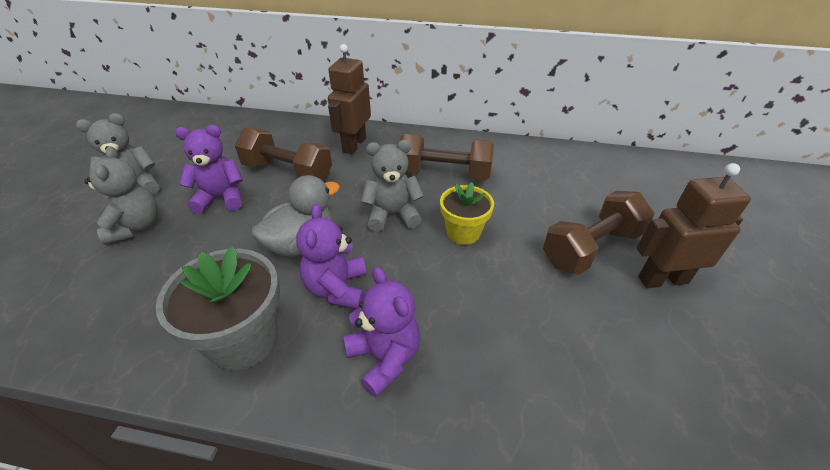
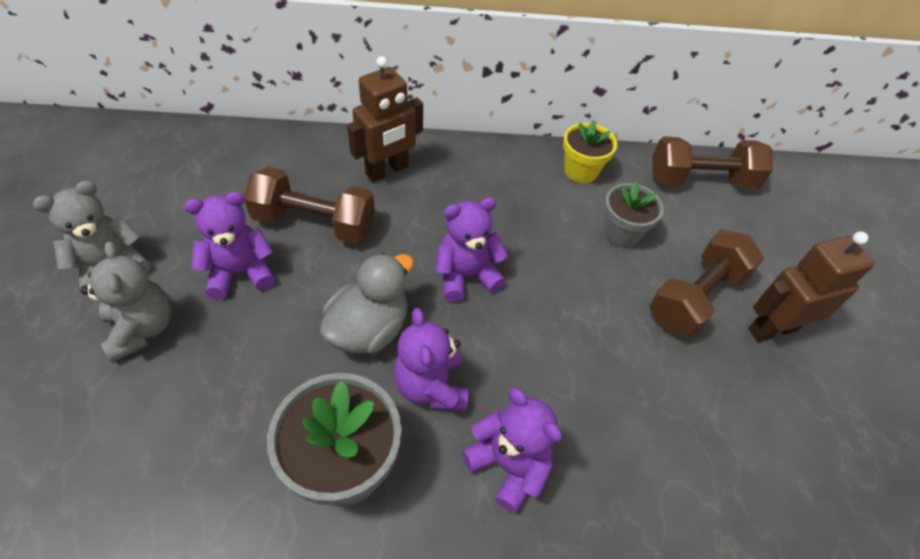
camera: 15 degrees left, 10 degrees up
brown robot [328,44,371,154] -> brown robot turned 135 degrees counterclockwise [347,56,423,182]
grey teddy bear [361,140,424,232] -> purple teddy bear [435,197,508,302]
brown dumbbell [400,134,494,180] -> brown dumbbell moved to [652,137,773,189]
yellow flower pot [440,182,494,245] -> yellow flower pot moved to [563,120,617,183]
none -> grey flower pot [604,181,664,248]

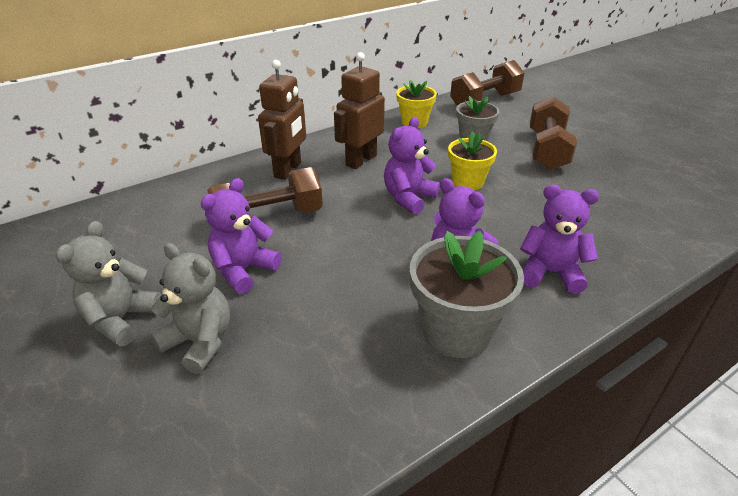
camera: 30 degrees left, 15 degrees down
grey duck [320,253,414,354] -> none
brown robot [748,231,874,342] -> brown robot moved to [334,52,385,169]
none -> yellow flower pot [448,131,497,190]

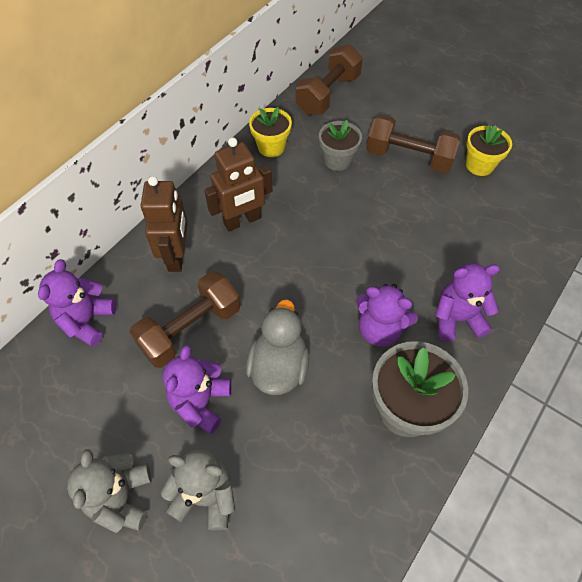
camera: 20 degrees left, 20 degrees up
brown robot [334,52,385,169] -> brown robot turned 135 degrees counterclockwise [204,137,273,231]
purple teddy bear [384,117,440,214] -> purple teddy bear moved to [38,259,116,347]
yellow flower pot [448,131,497,190] -> yellow flower pot moved to [466,125,512,176]
brown dumbbell [530,96,577,170] -> brown dumbbell turned 60 degrees counterclockwise [366,114,461,173]
none -> grey duck [246,299,309,395]

